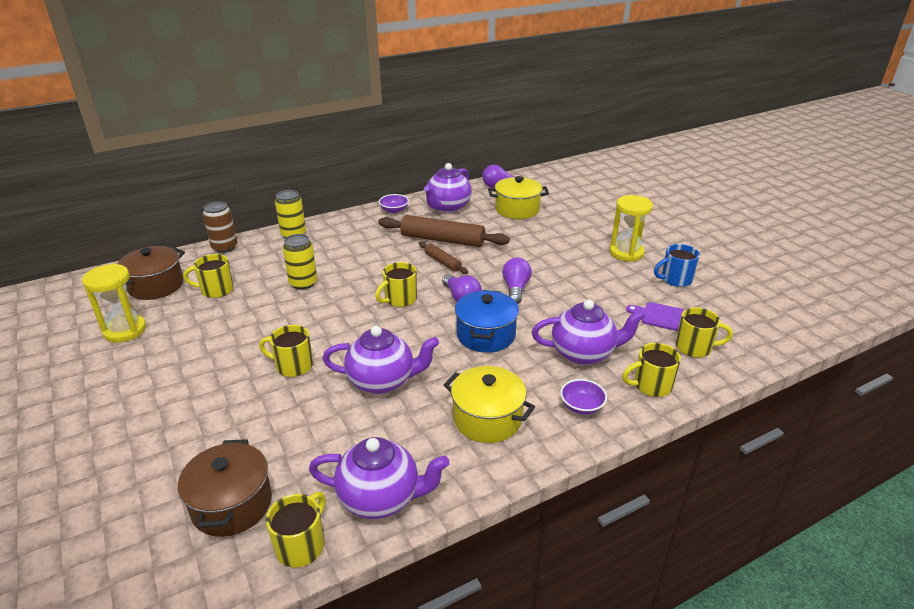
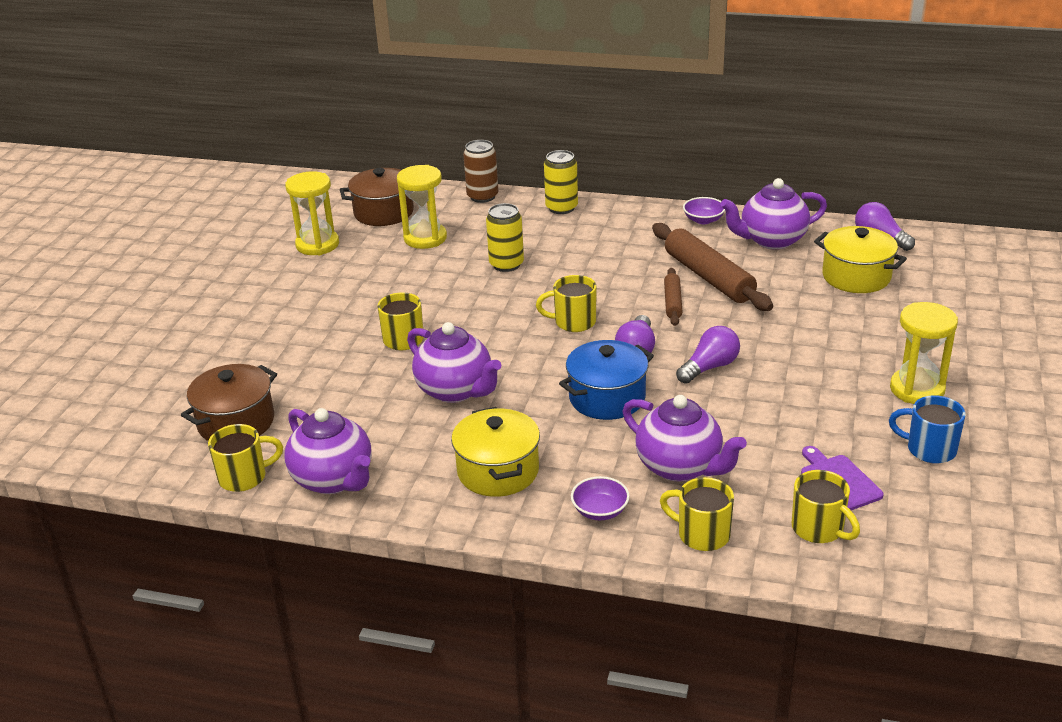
camera: 45 degrees right, 0 degrees up
yellow mug [183,254,234,298] -> yellow hourglass [397,165,447,249]

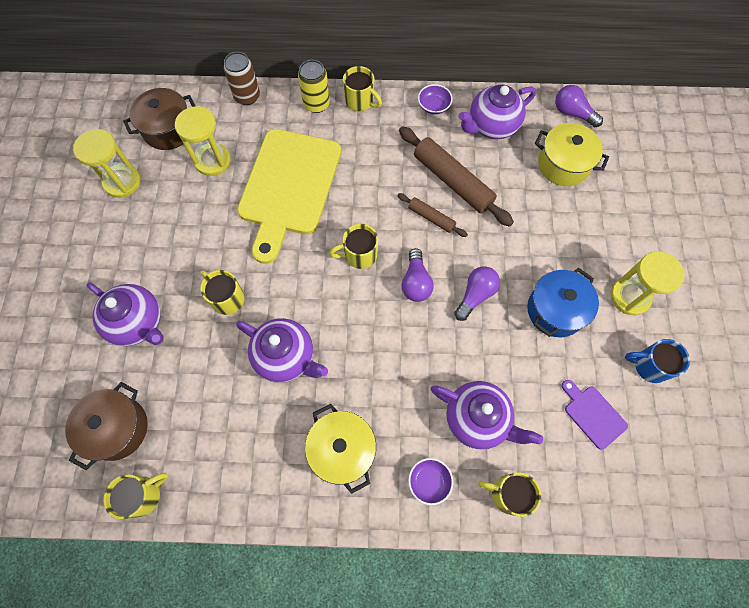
camera: 15 degrees left, 35 degrees up
purple teapot [284,408,372,494] -> purple teapot moved to [86,282,164,346]
yellow can [486,203,524,272] -> yellow cutting board [237,129,341,264]
blue pot [559,340,654,420] -> blue pot moved to [527,268,599,337]
brown rolling pin [664,268,683,326] -> brown rolling pin turned 45 degrees counterclockwise [397,193,468,237]
yellow mug [792,470,860,543] -> yellow mug moved to [343,66,382,111]

